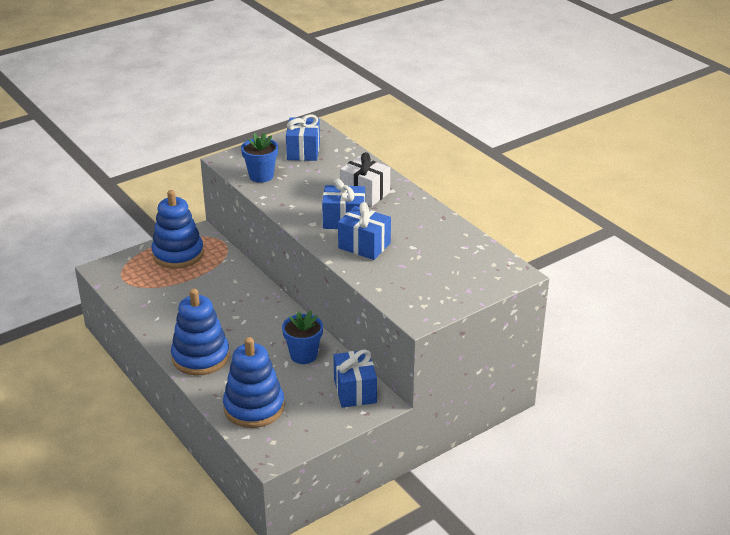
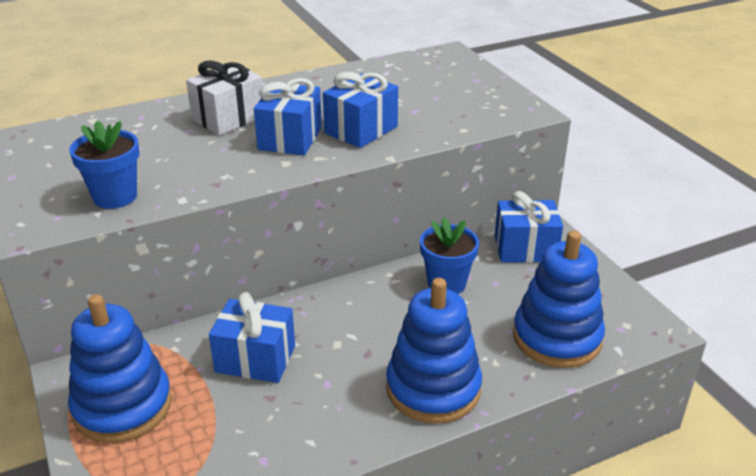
camera: 80 degrees left, 0 degrees up
blue gift [286,114,320,161] -> blue gift moved to [209,292,295,383]

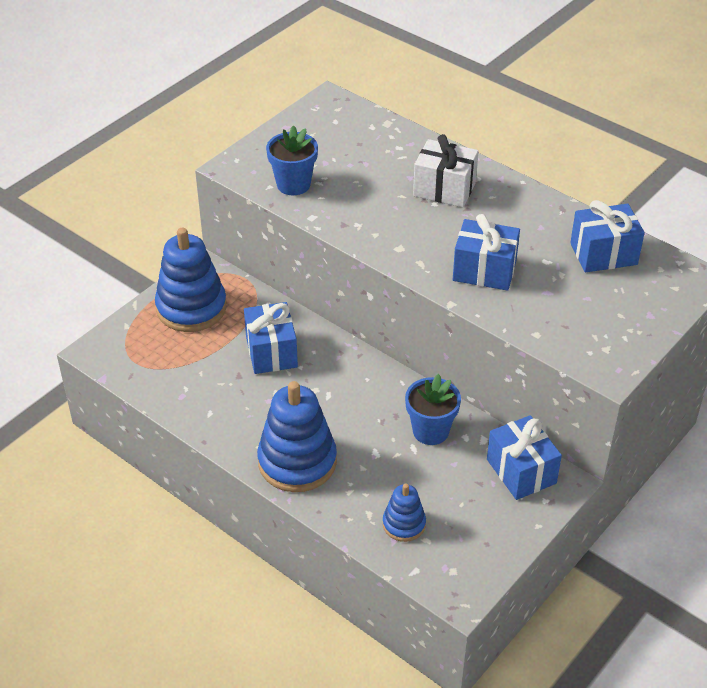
camera: 65 degrees right, 10 degrees up
blue gift [254,78,322,155] -> blue gift moved to [570,200,645,272]
blue stacking toy [513,231,605,368] -> blue stacking toy [383,483,426,542], size x0.53

